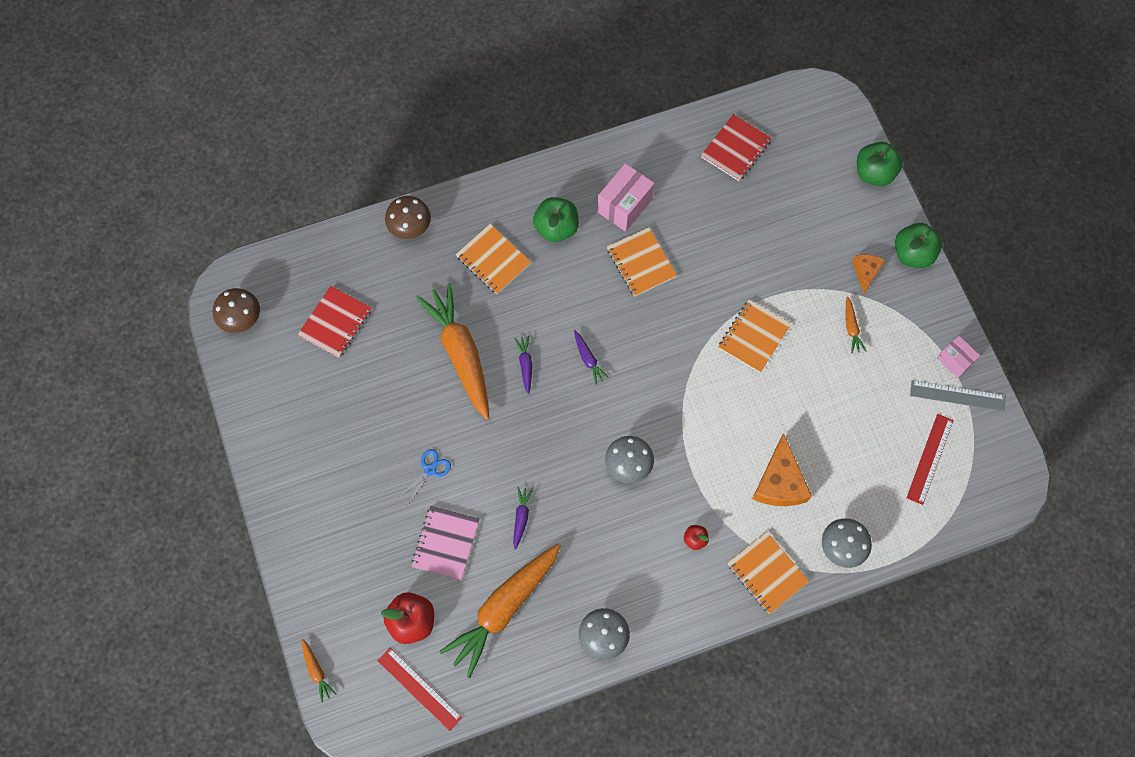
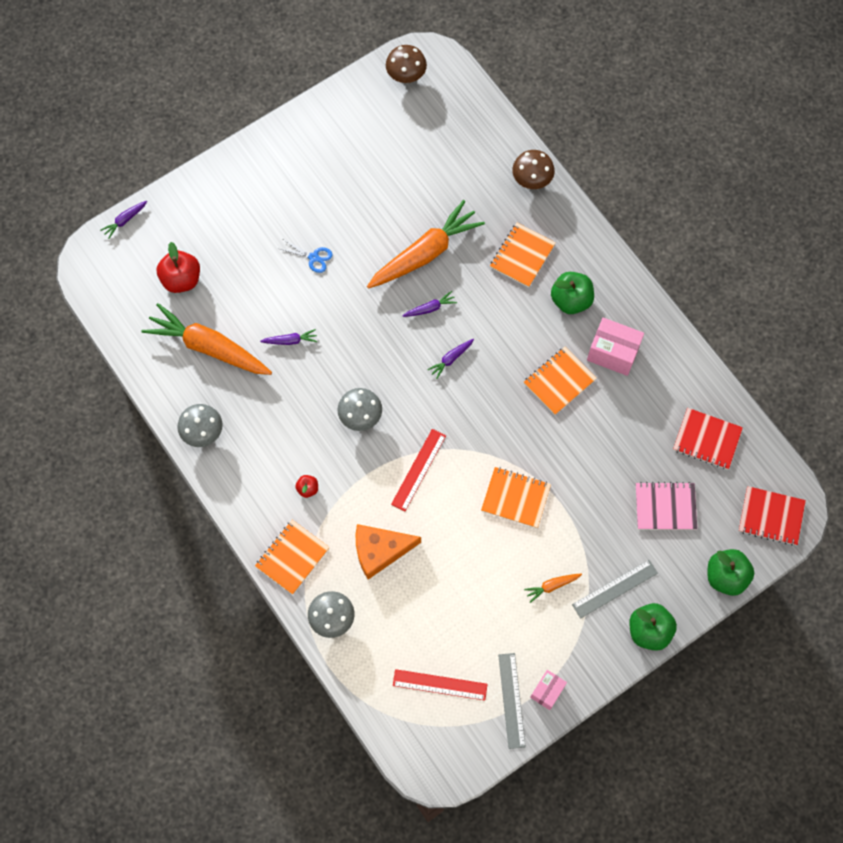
camera: 75 degrees right, 0 degrees up
red notebook [298,286,372,358] -> red notebook moved to [739,486,806,546]
orange carrot [302,639,336,702] -> purple carrot [100,201,147,239]
red ruler [378,648,462,731] -> red ruler moved to [391,429,446,511]
pink notebook [411,506,479,580] -> pink notebook moved to [636,482,697,530]
orange cheese [852,255,885,294] -> grey ruler [572,560,658,619]

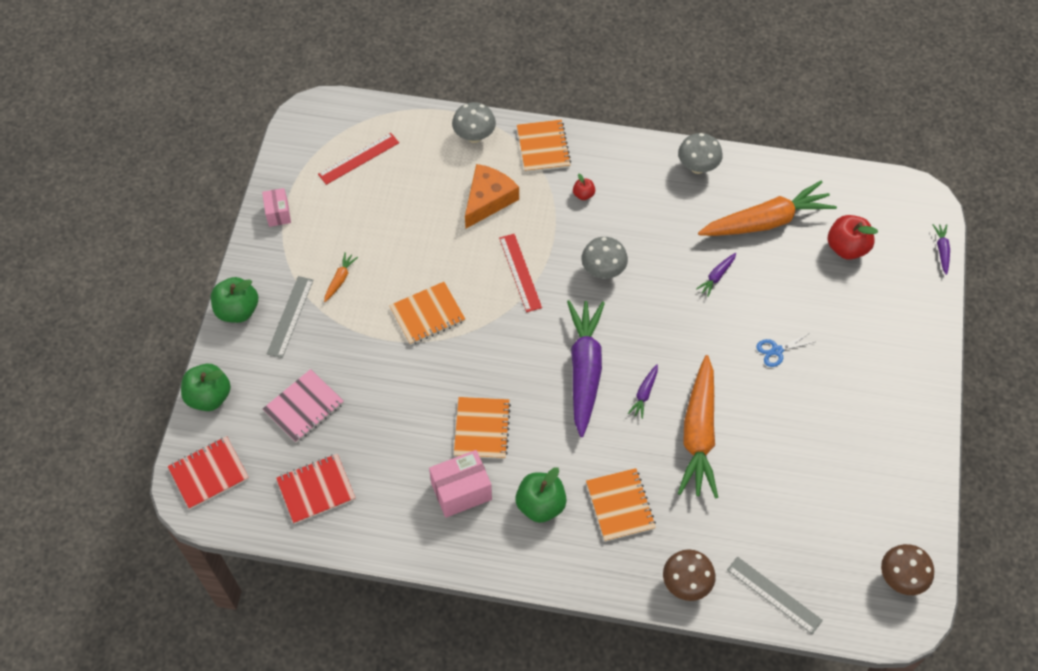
camera: 135 degrees right, 10 degrees down
purple carrot [427,339,474,379] -> purple carrot [567,300,605,437], size x2.44
grey ruler [498,653,526,749] -> grey ruler moved to [727,556,823,634]

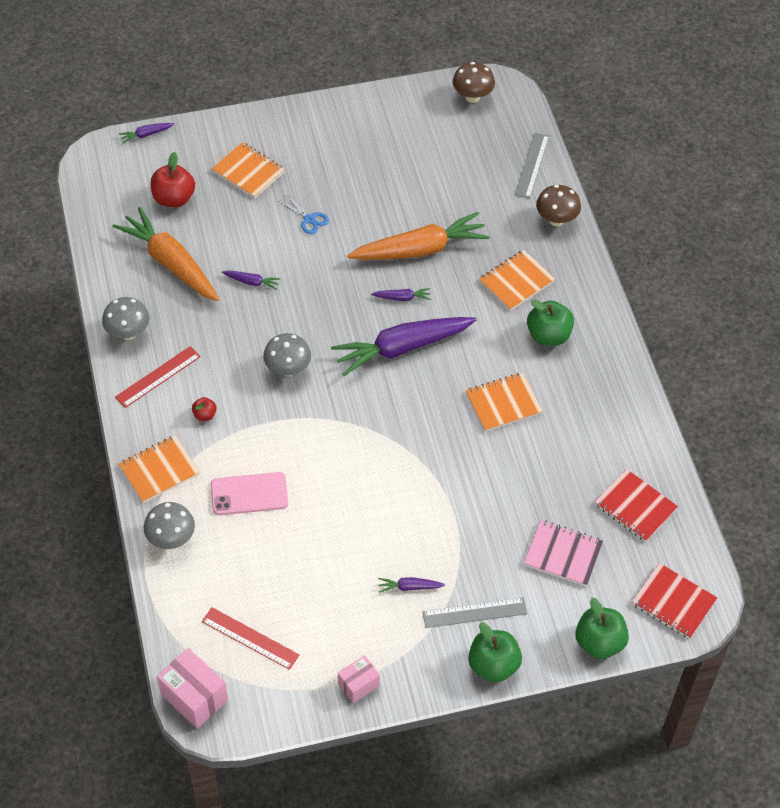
camera: 115 degrees left, 5 degrees down
orange carrot [324,252,358,302] -> purple carrot [378,577,445,593]
orange notebook [389,282,465,345] -> orange notebook moved to [212,142,285,198]
pink box [429,450,492,518] -> pink box moved to [157,648,228,729]
orange cheese [465,164,519,228] -> pink phone [211,472,288,515]
red ruler [499,234,542,312] -> red ruler moved to [115,346,201,408]

